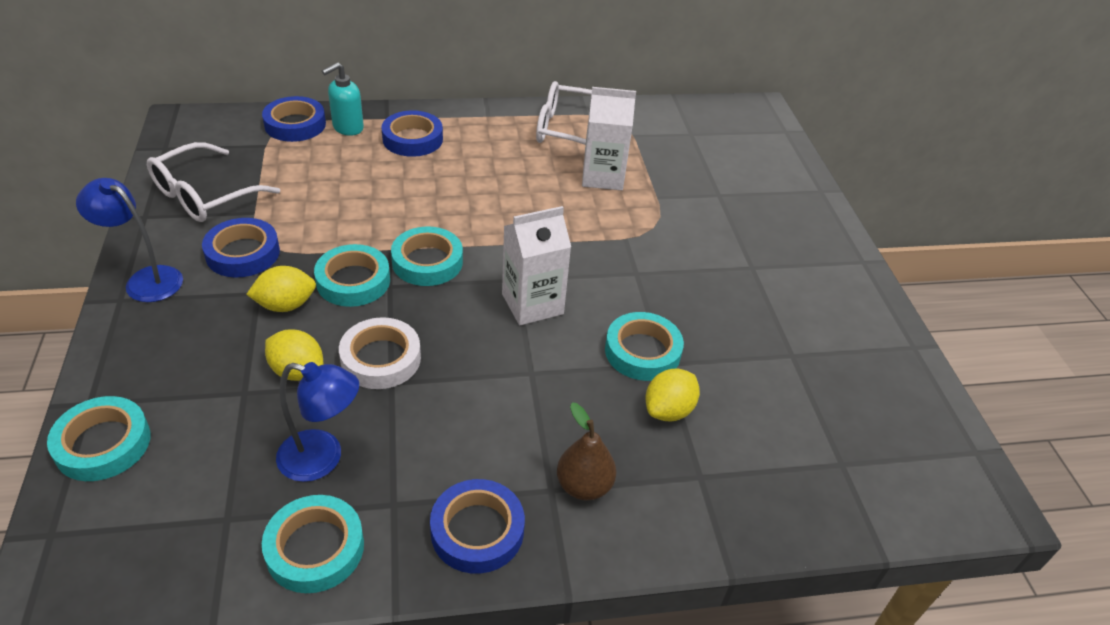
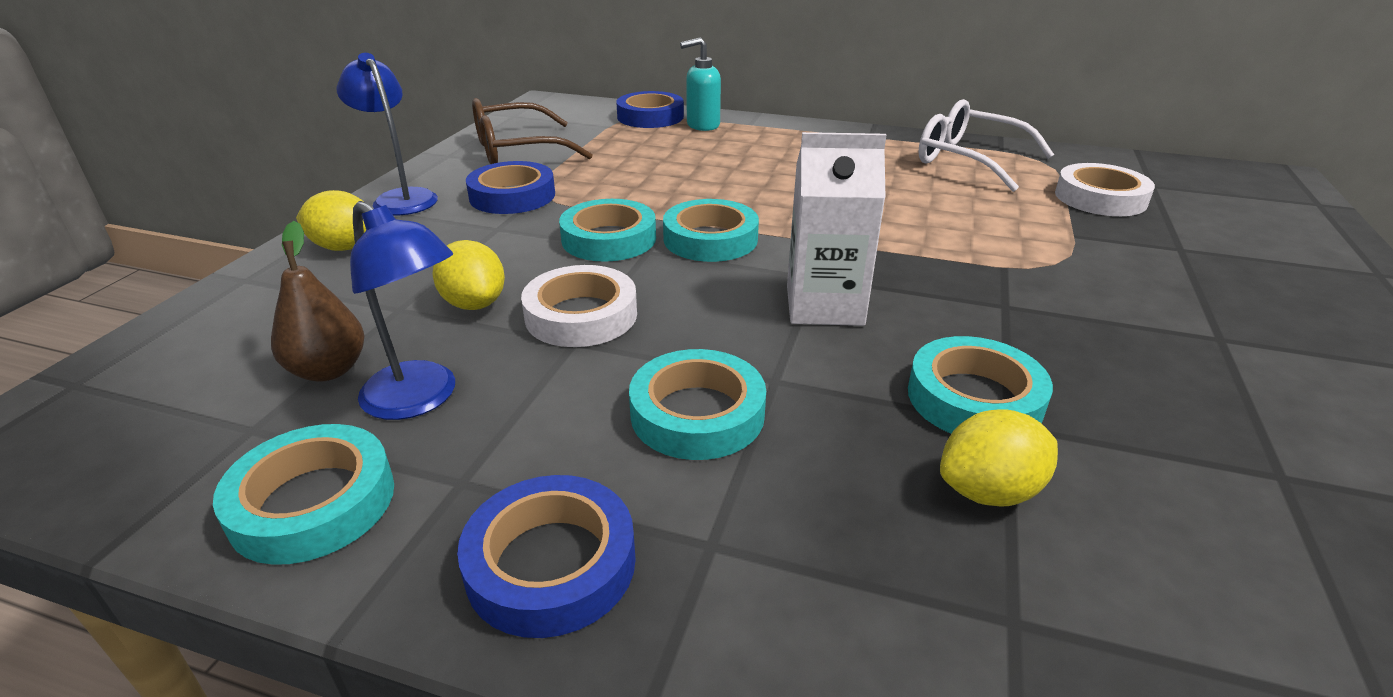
camera: 30 degrees right, 10 degrees down
turquoise tape [47,396,151,481] -> turquoise tape moved to [629,349,766,460]
white glasses [147,142,280,222] -> brown glasses [472,98,593,164]
yellow lemon [246,266,316,312] -> yellow lemon moved to [296,190,366,251]
blue tape [381,110,443,157] -> none
brown pear [557,402,616,501] -> brown pear moved to [271,221,364,382]
white carton [582,87,636,190] -> none
none -> white tape [1055,163,1155,216]

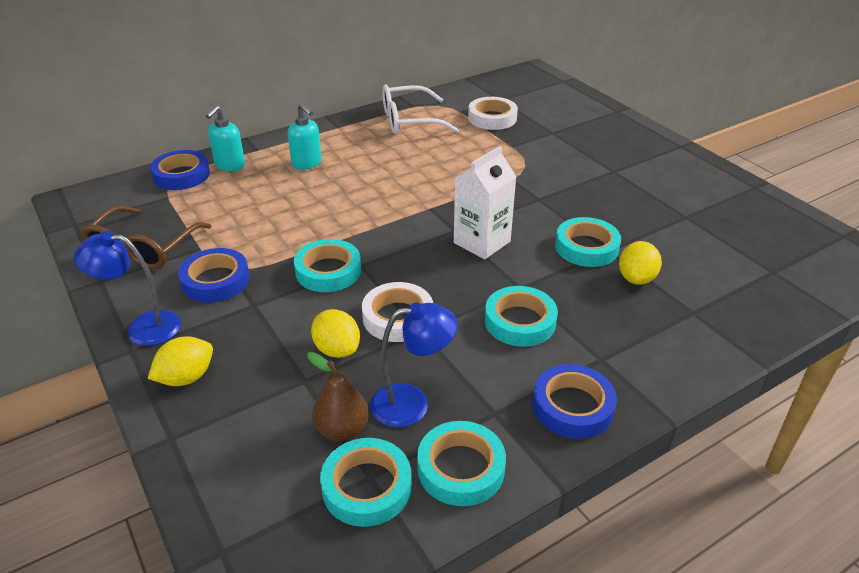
camera: 50 degrees left, 5 degrees up
yellow lemon [432,240,505,310] -> yellow lemon turned 45 degrees clockwise [311,309,360,358]
turquoise tape [663,199,759,262] -> turquoise tape moved to [320,438,412,527]
none -> turquoise soap dispenser [288,103,322,170]

